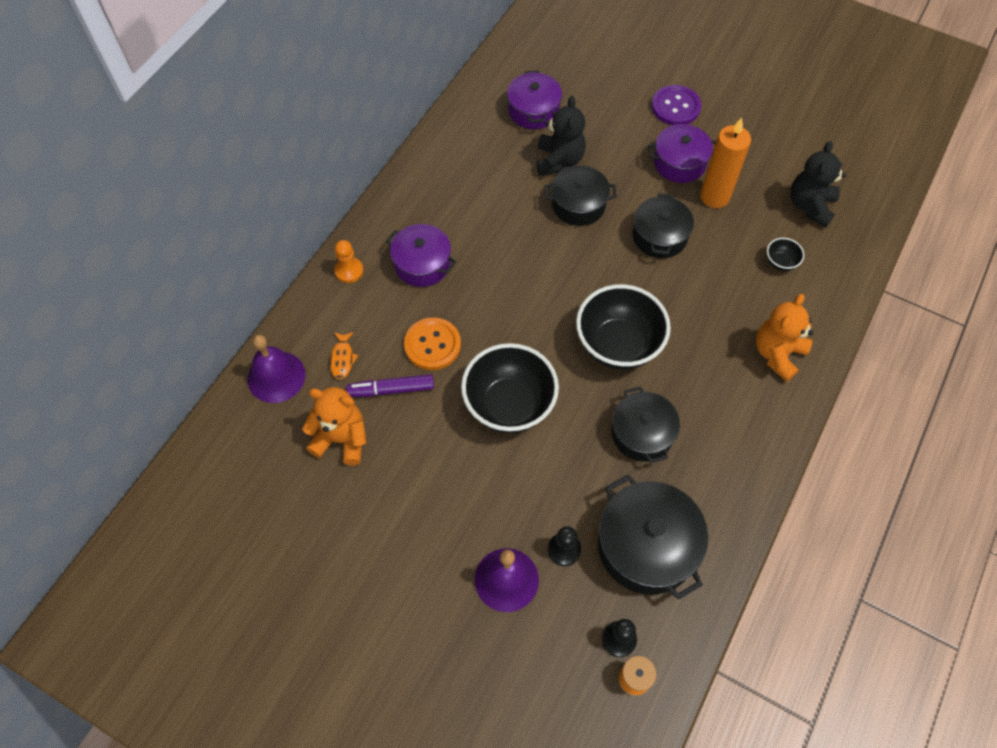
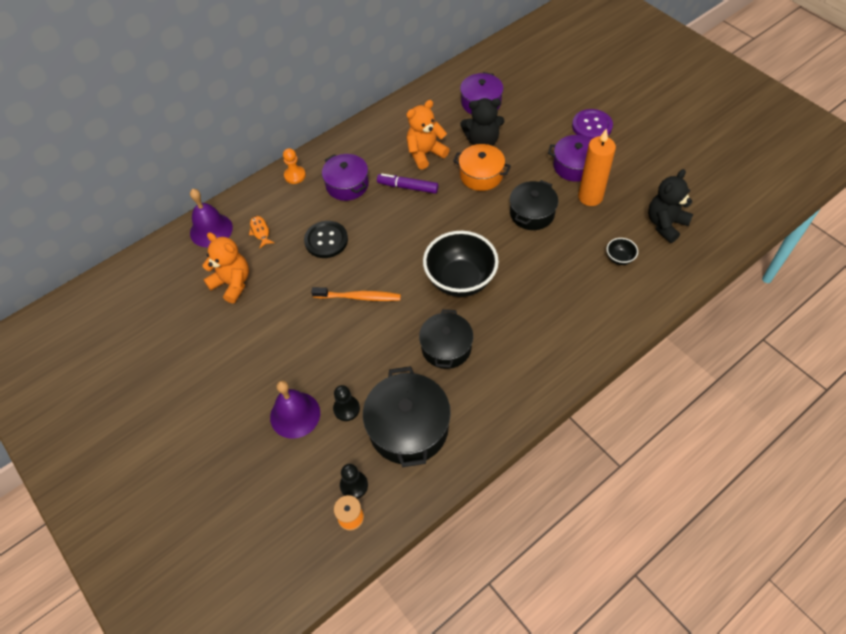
camera: 25 degrees right, 5 degrees down
orange fish [330,332,358,380] -> orange fish turned 135 degrees clockwise [249,216,274,248]
purple marker [346,374,434,397] -> purple marker moved to [377,174,439,194]
orange button [404,317,461,370] -> black button [304,221,348,258]
black bowl [461,343,559,433] -> orange toothbrush [311,287,401,301]
black teddy bear [537,96,586,175] -> black teddy bear turned 60 degrees clockwise [460,98,504,146]
black pot [544,165,617,226] -> orange pot [453,144,511,191]
orange teddy bear [756,294,813,382] -> orange teddy bear moved to [406,100,450,169]

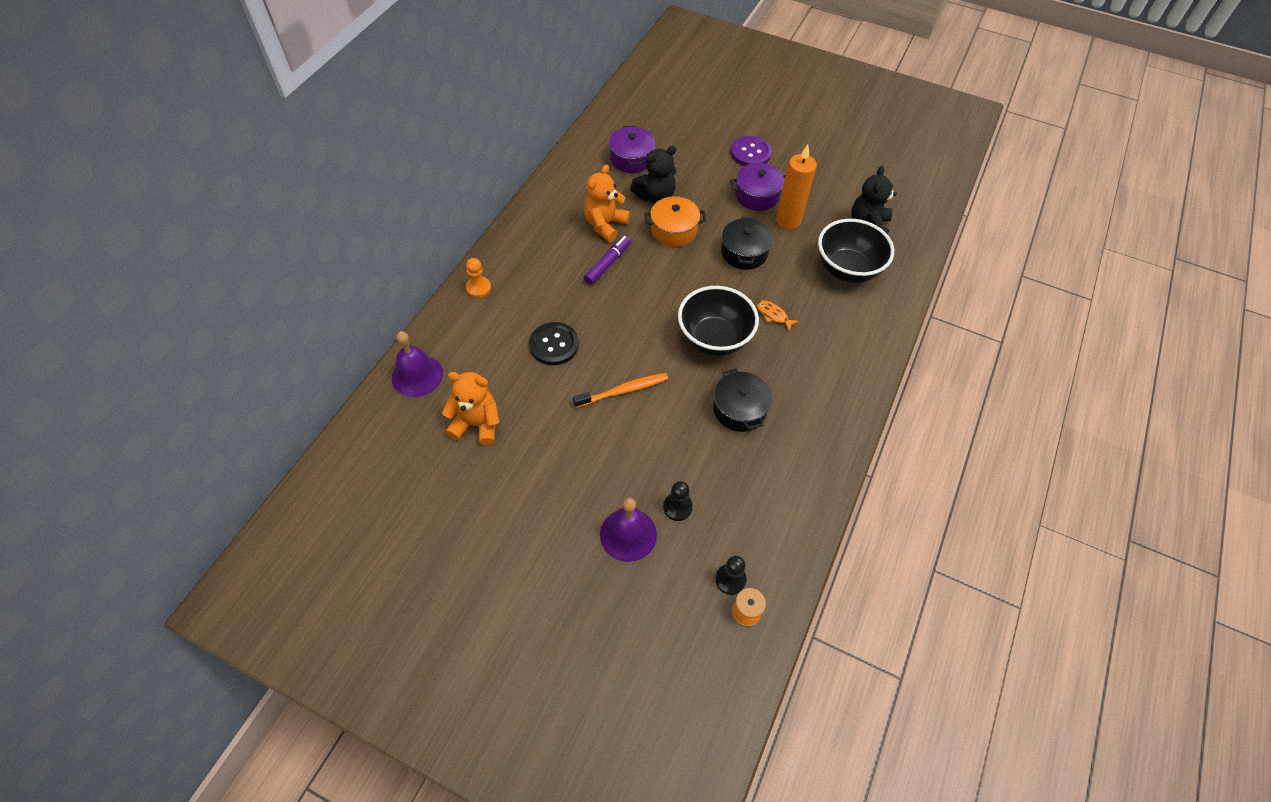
camera: 30 degrees left, 0 degrees up
orange fish [249,216,274,248] -> orange fish moved to [756,300,799,331]
purple pot [322,154,369,201] -> none
black pot [363,366,451,467] -> none
purple marker [377,174,439,194] -> purple marker turned 135 degrees clockwise [584,235,631,285]
black bowl [607,238,638,265] -> black bowl [818,219,894,283], size x2.35

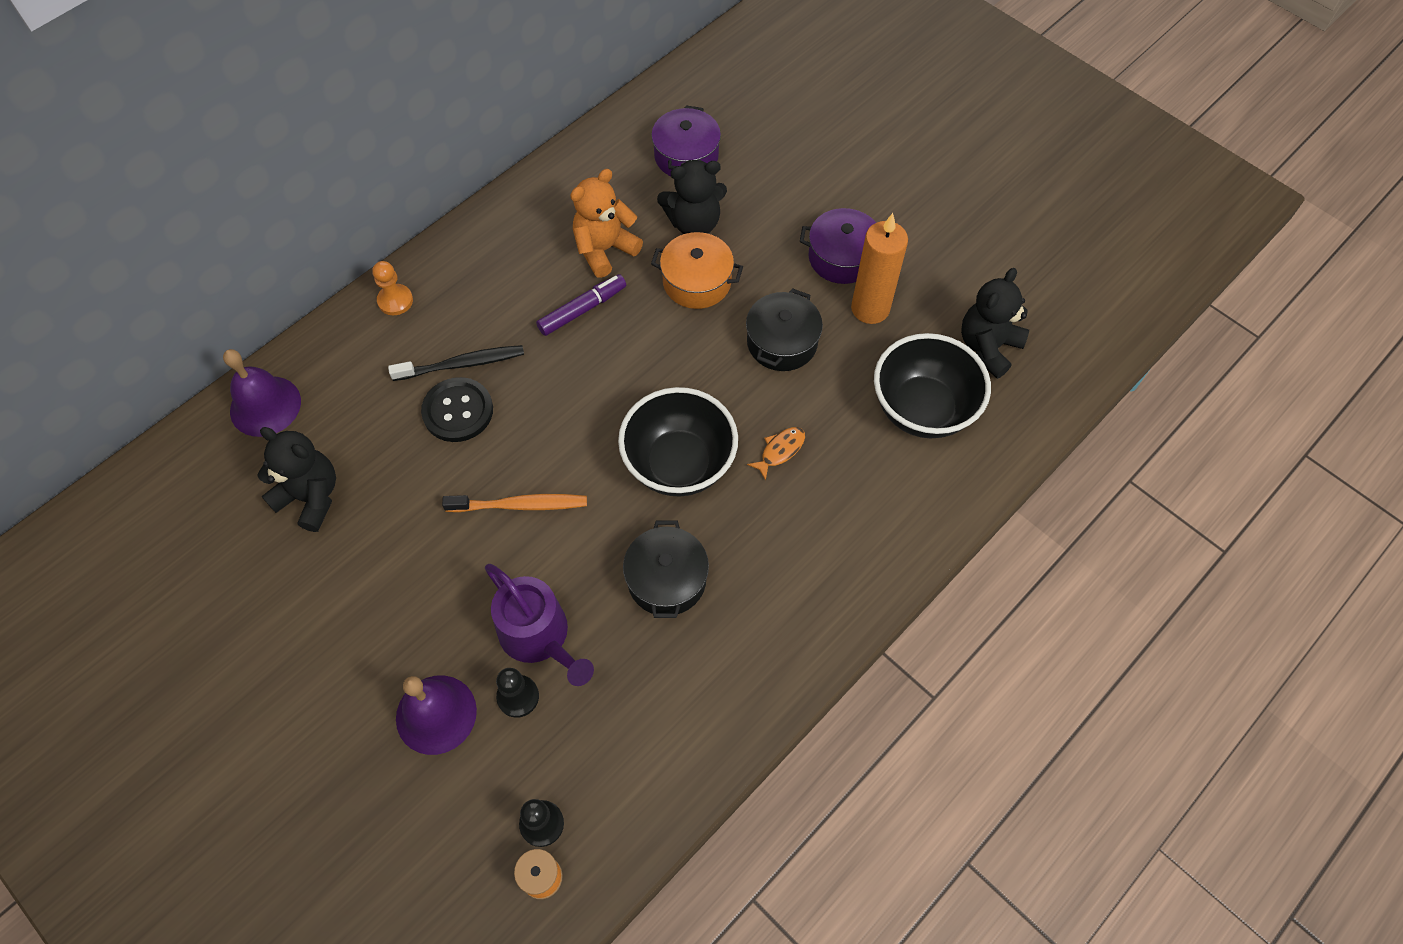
camera: 20 degrees right, 5 degrees up
orange teddy bear [442,372,500,446] -> black teddy bear [257,427,336,532]
purple button [730,136,772,166] -> none
orange fish [756,300,799,331] -> orange fish turned 75 degrees clockwise [747,427,805,481]
none -> black toothbrush [388,345,524,381]
none -> purple watering can [485,564,594,686]

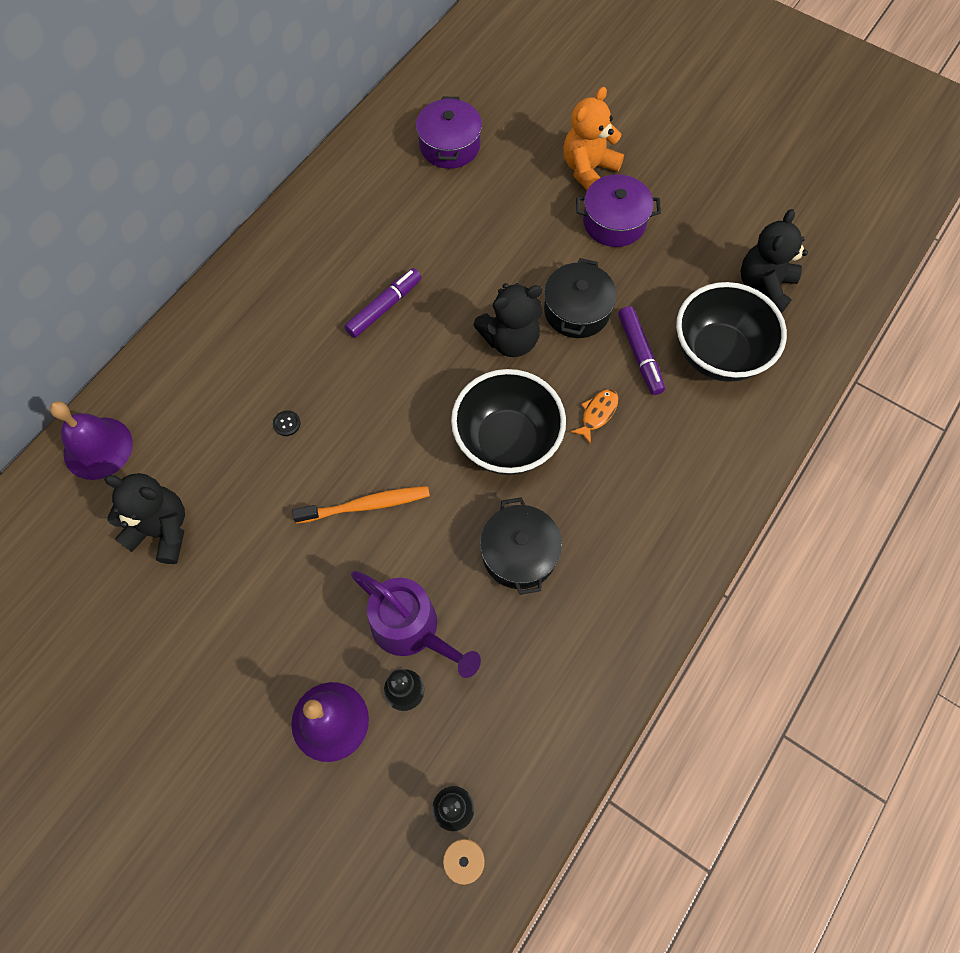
camera: 10 degrees left, 5 degrees up
orange pawn [372,261,413,315] -> none
black toothbrush [388,345,524,381] -> none
black button [421,377,493,442] -> black button [273,410,301,436], size x0.40
orange teddy bear [570,169,643,278] -> orange teddy bear moved to [563,87,624,190]
orange pot [651,232,743,309] -> none
black teddy bear [657,160,727,234] -> black teddy bear moved to [473,283,543,357]
orange candle [851,213,908,324] -> none
none -> purple marker [618,306,665,395]

